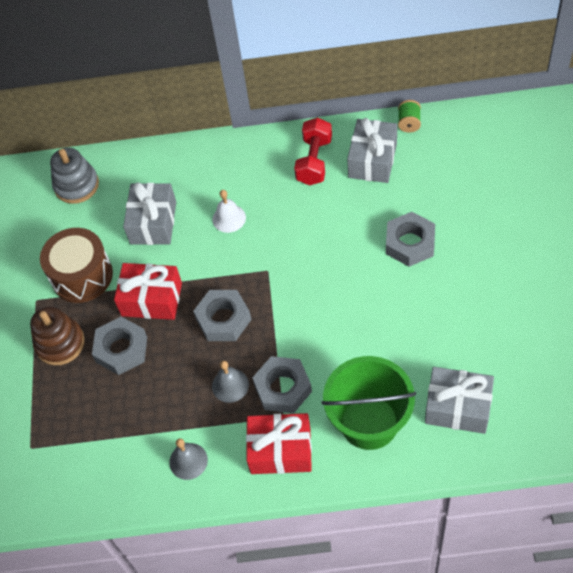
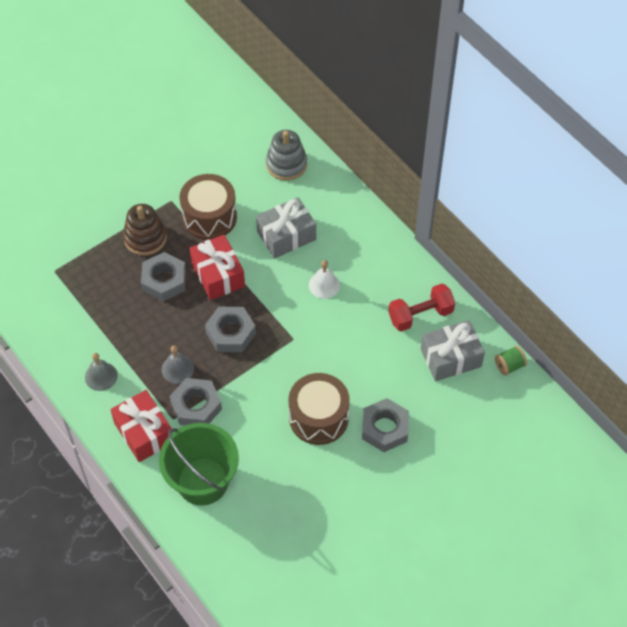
camera: 50 degrees right, 0 degrees up
grey gift [425,367,494,434] -> none
none -> brown drum [288,373,350,445]

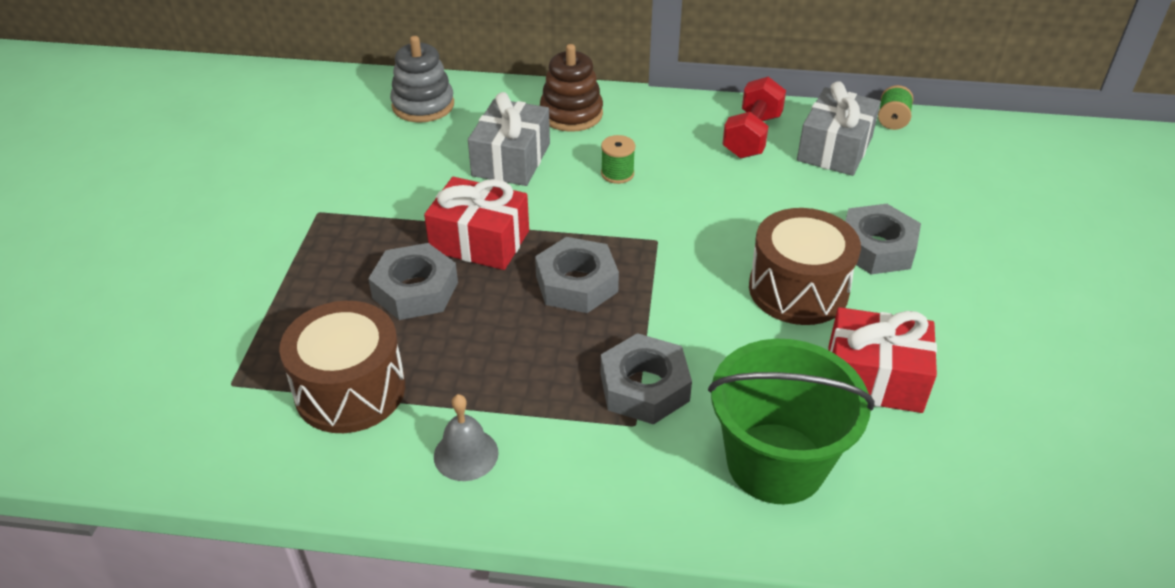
camera: 45 degrees left, 15 degrees down
red gift [110,390,173,462] -> red gift moved to [828,307,937,413]
brown stacking toy [123,204,167,256] -> brown stacking toy moved to [540,44,603,132]
grey bell [162,346,194,384] -> none
brown drum [179,174,237,240] -> brown drum moved to [279,301,405,433]
white bell [309,260,340,299] -> green spool [601,135,635,184]

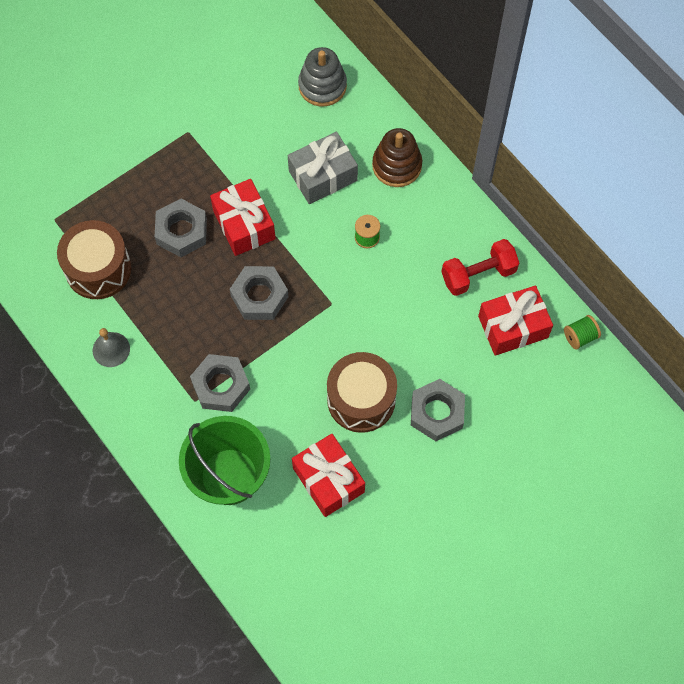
camera: 45 degrees right, 25 degrees up
grey gift [797,81,881,176] -> red gift [478,285,553,356]

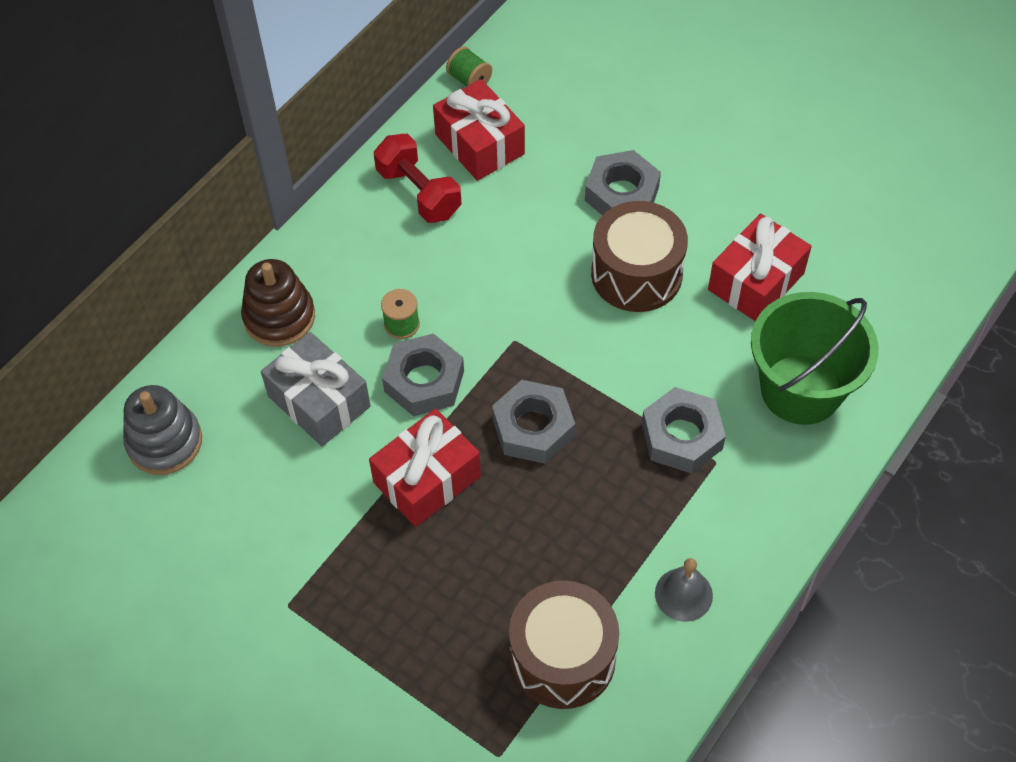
camera: 105 degrees left, 10 degrees down
grey nut [155,199,207,257] -> grey nut moved to [382,333,464,416]

